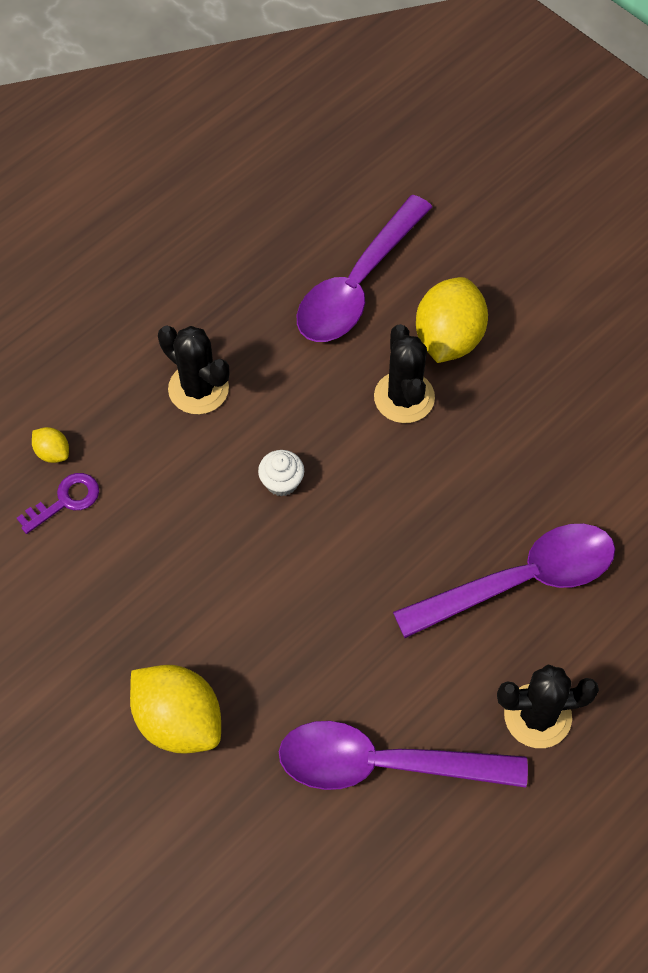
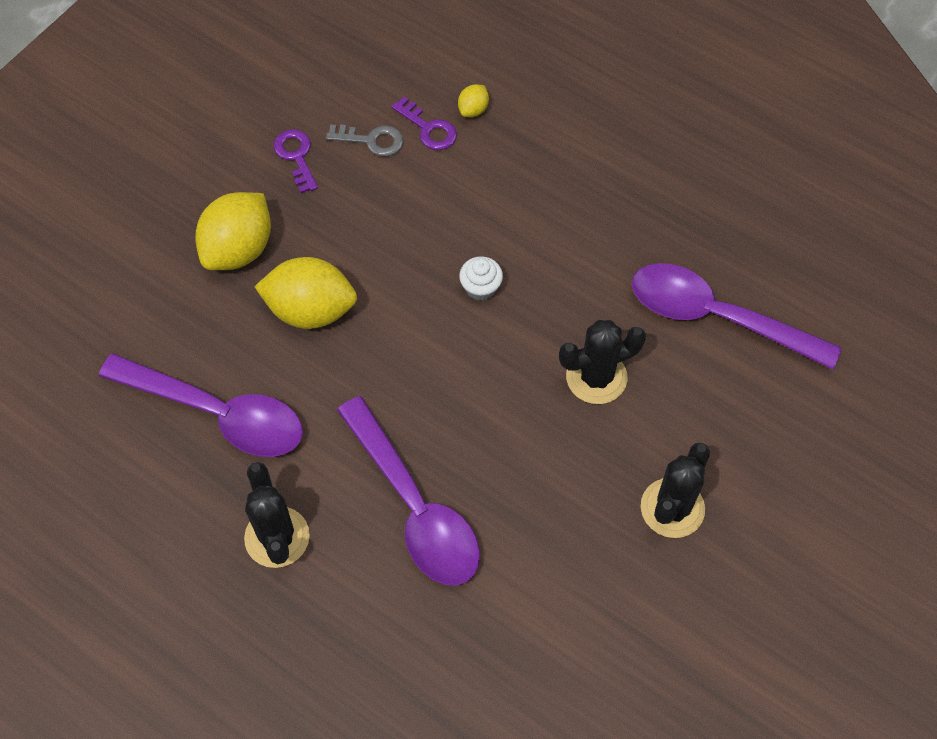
camera: 80 degrees right, 0 degrees up
black cactus [158,326,230,414] -> black cactus moved to [641,443,710,538]
purple spoon [279,721,528,790] -> purple spoon turned 120 degrees clockwise [99,353,303,457]
yellow lemon [416,277,488,363] -> yellow lemon moved to [254,257,357,329]
none -> purple key [274,129,318,193]
none -> grey key [326,124,404,157]

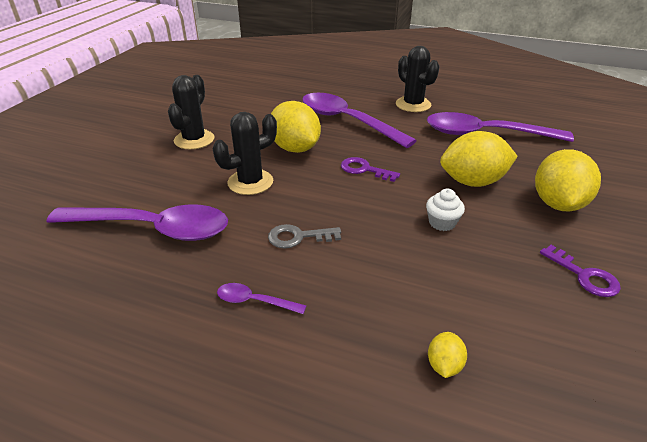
camera: 165 degrees right, 25 degrees down
grey key [326,124,404,157] -> grey key moved to [268,224,341,249]
purple key [392,97,457,150] -> purple key moved to [341,157,400,182]
white cupcake [459,256,503,301] -> white cupcake moved to [426,189,465,231]
none -> purple spoon [217,283,307,314]
none -> yellow lemon [271,101,321,153]

